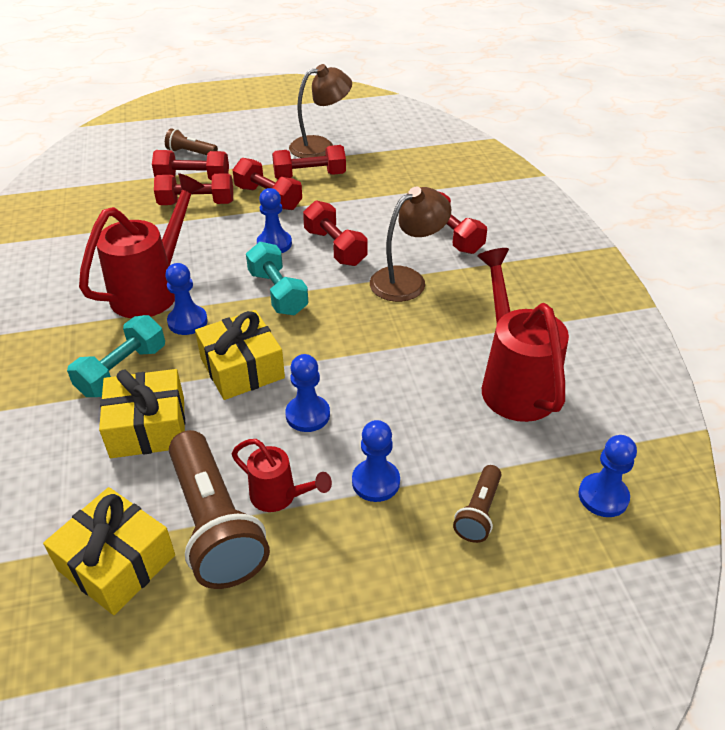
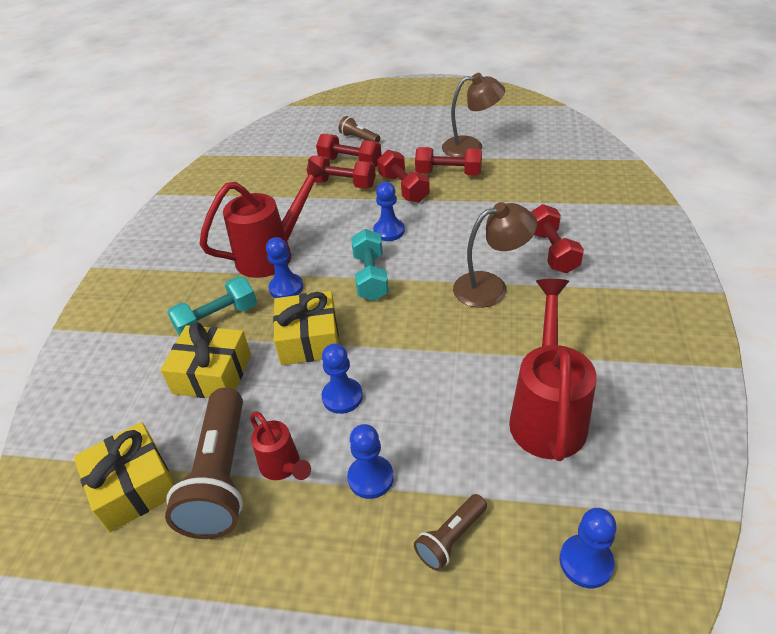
camera: 25 degrees right, 0 degrees up
red dumbbell [303,200,368,266] -> none

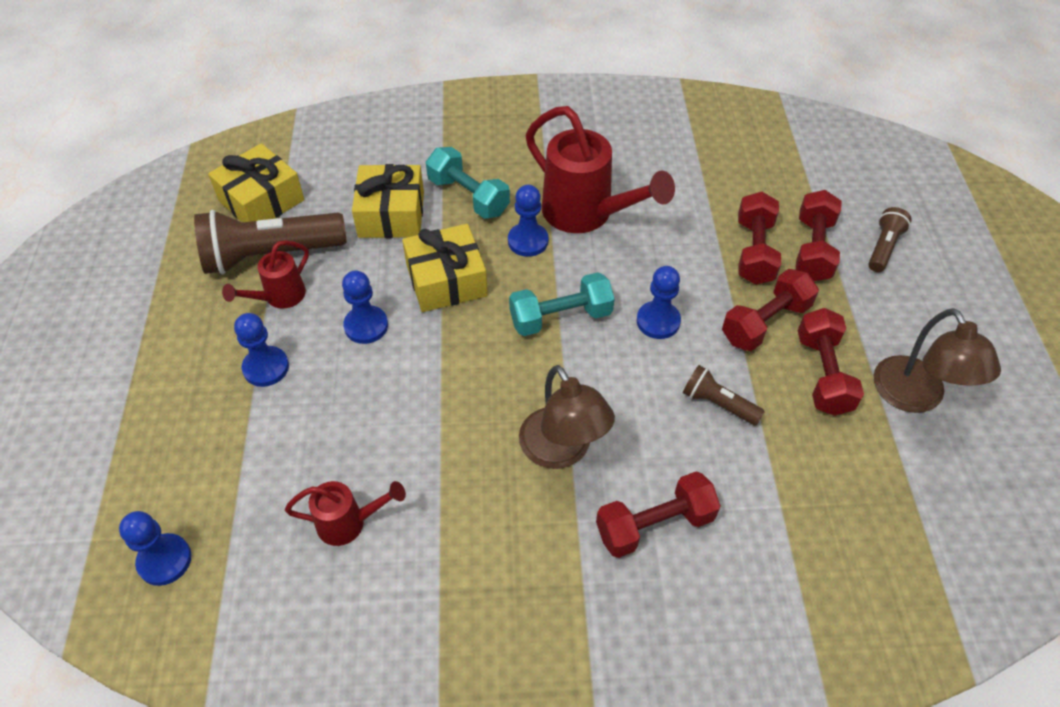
camera: 75 degrees right, 10 degrees up
brown flashlight [414,494,487,571] -> brown flashlight moved to [683,365,765,426]
red watering can [509,279,596,461] -> red watering can [285,481,406,546], size x0.53

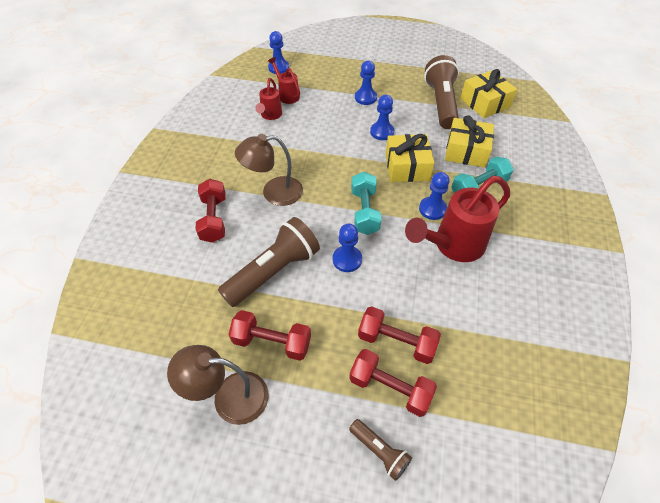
camera: 105 degrees right, 0 degrees up
red watering can [222,240,309,309] -> red watering can moved to [268,57,300,104]
brown flashlight [683,365,765,426] -> brown flashlight [218,217,320,307], size x2.00
red dumbbell [722,269,819,351] -> none

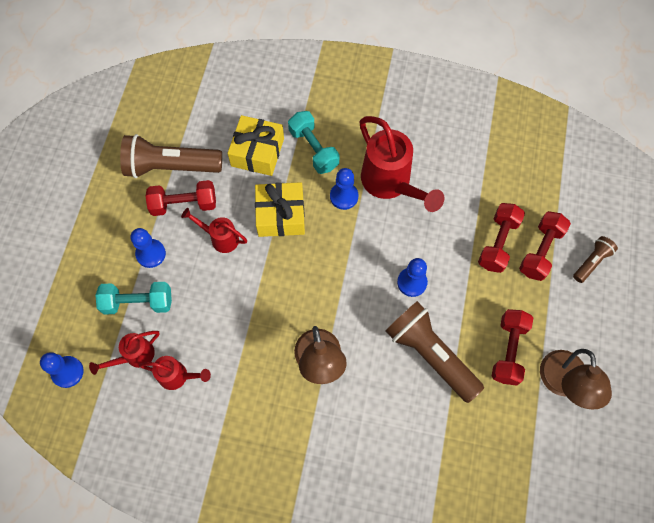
camera: 90 degrees left, 15 degrees up
red dumbbell [195,179,226,243] -> red dumbbell moved to [146,180,216,216]
turquoise dumbbell [351,172,382,235] -> turquoise dumbbell moved to [95,282,172,315]
blue pawn [370,95,394,140] -> red watering can [181,208,247,253]
yellow gift [460,69,517,118] -> none

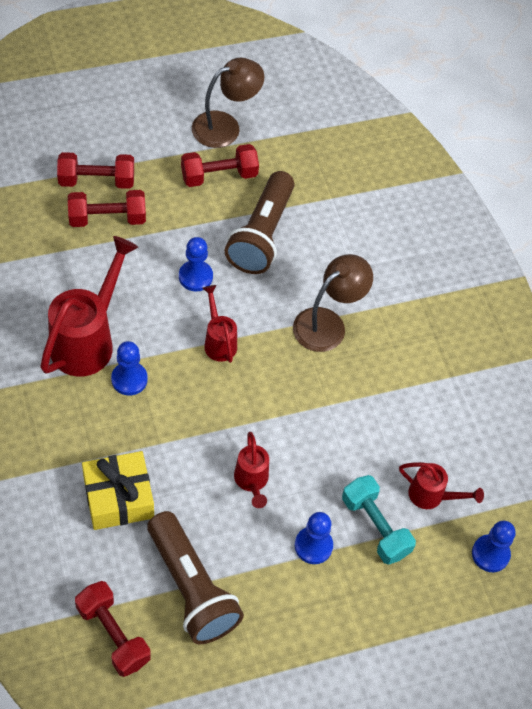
camera: 125 degrees left, 10 degrees down
red watering can [139,356,211,390] -> red watering can moved to [203,285,237,363]
red dumbbell [146,180,216,216] -> red dumbbell moved to [75,581,151,677]
yellow gift [255,182,305,237] -> none
turquoise dumbbell [288,111,340,174] -> none
brown flashlight [573,236,618,283] -> none

